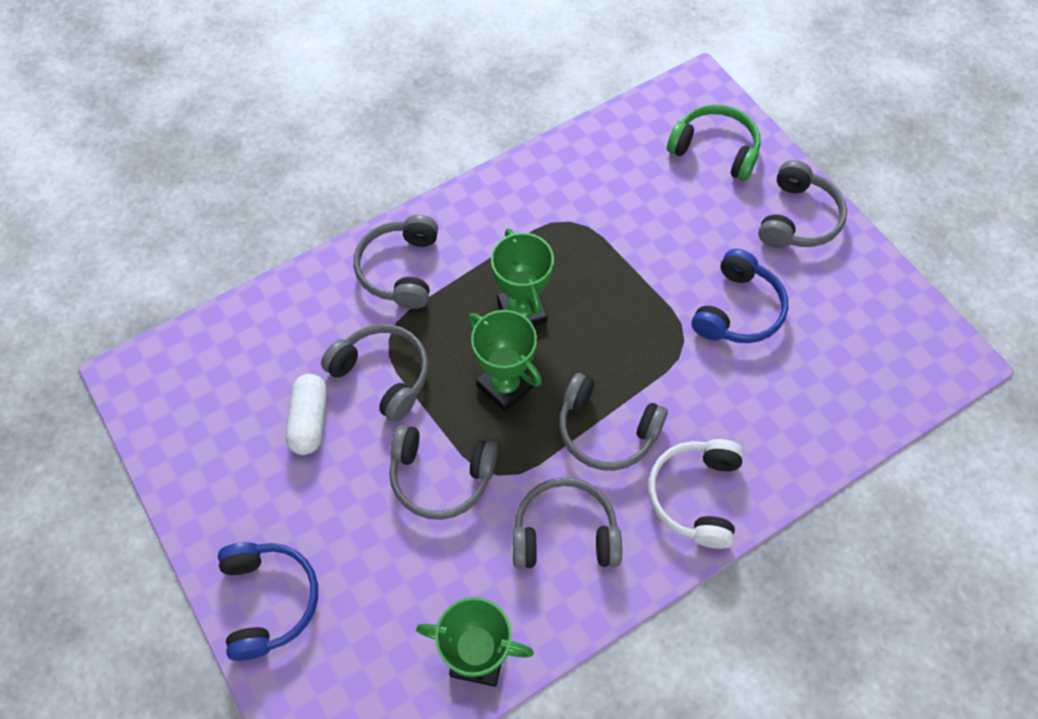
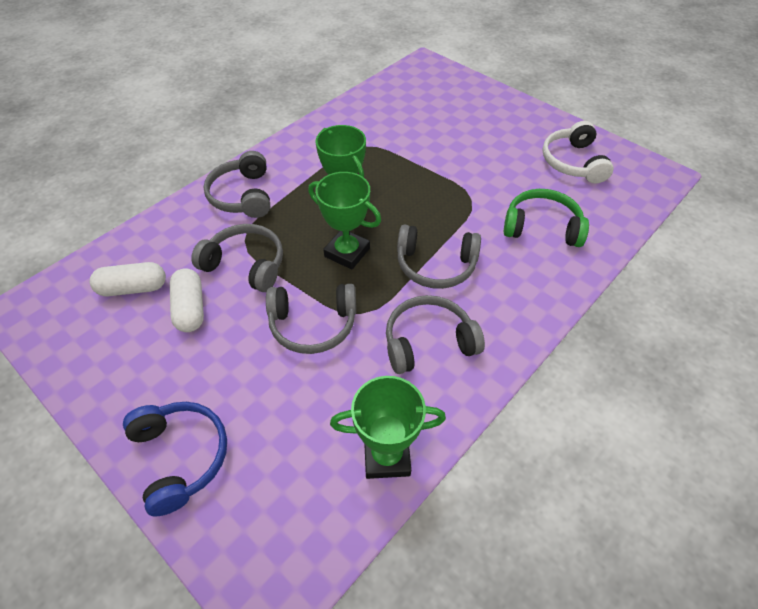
camera: 15 degrees left, 10 degrees down
white headphones [648,439,744,549] -> white headphones moved to [542,121,614,184]
green headphones [667,104,761,181] -> green headphones moved to [504,189,589,247]
blue headphones [691,249,788,343] -> none
grey headphones [758,160,847,248] -> none
none -> white capsule [90,262,166,296]

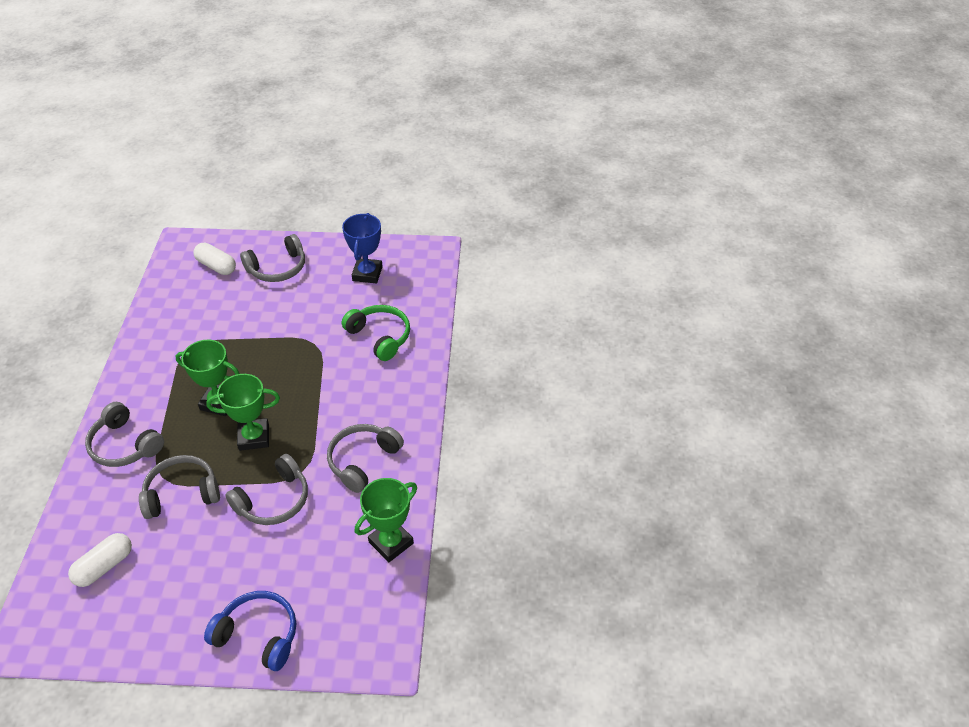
camera: 40 degrees left, 5 degrees down
white capsule [170,268,204,332] -> white capsule moved to [194,243,236,275]
grey headphones [397,225,481,289] -> grey headphones moved to [240,234,305,282]
green headphones [504,189,589,247] -> green headphones turned 75 degrees clockwise [342,305,410,361]
white headphones [542,121,614,184] -> blue trophy [342,213,383,283]

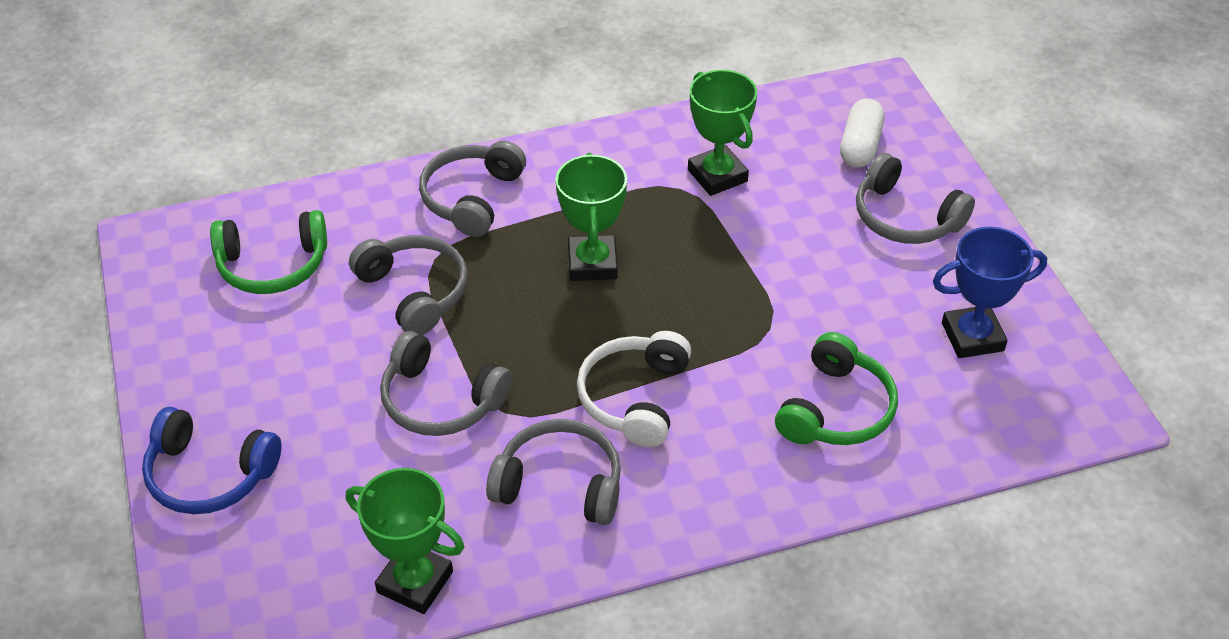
camera: 70 degrees right, 0 degrees up
white capsule [68,533,132,587] -> green headphones [210,210,327,294]
blue headphones [204,591,296,671] -> blue headphones turned 105 degrees clockwise [142,407,281,514]
green trophy [206,374,280,451] -> green trophy moved to [688,70,757,196]
none -> white headphones [577,331,691,447]

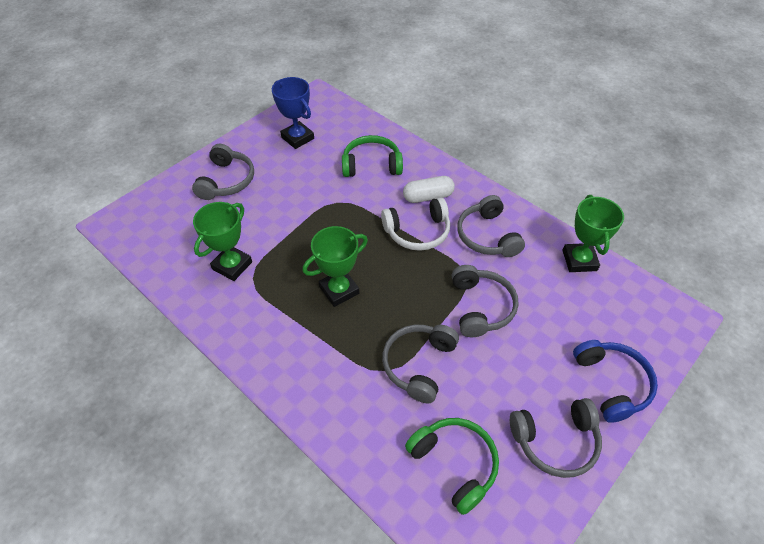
camera: 120 degrees left, 5 degrees up
grey headphones [419,141,526,237] -> grey headphones moved to [510,398,602,478]
white capsule [840,98,885,167] -> white capsule moved to [403,176,455,203]

